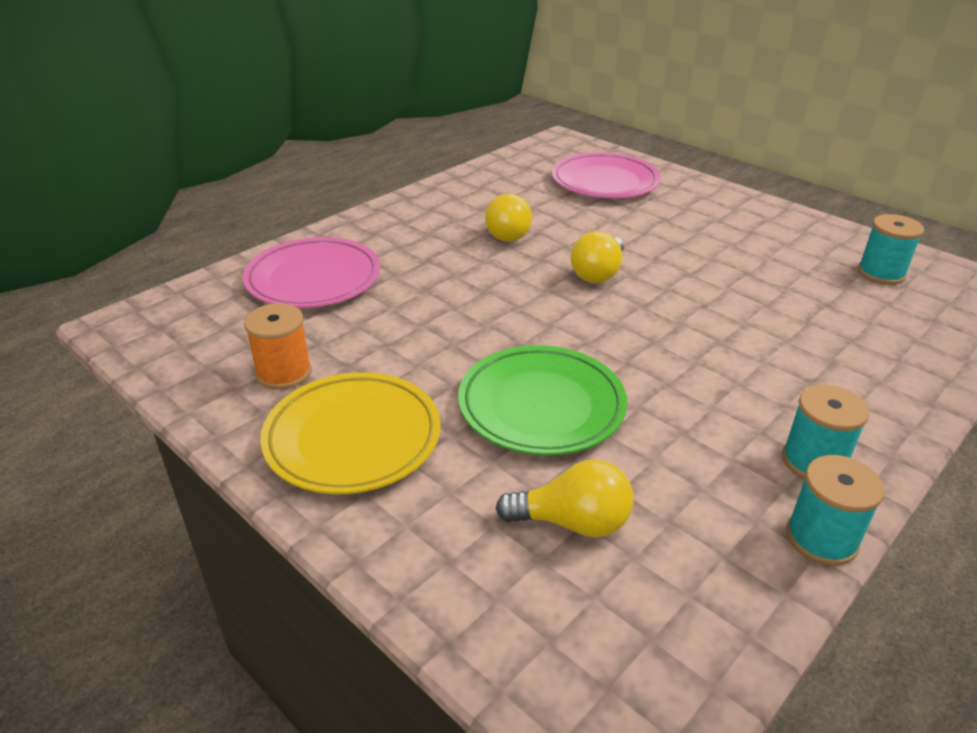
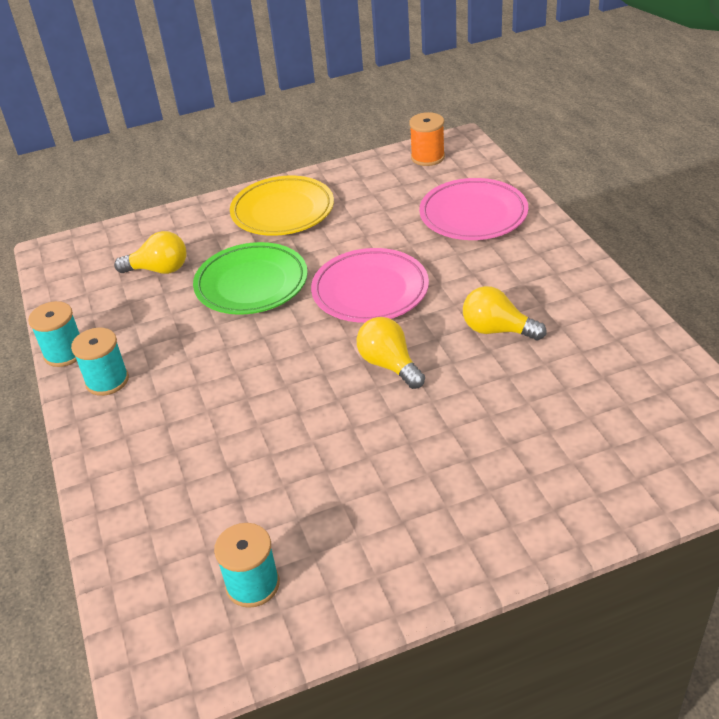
camera: 120 degrees right, 5 degrees up
orange spool [244,303,311,390] -> orange spool moved to [409,112,445,166]
yellow light bulb [496,459,633,538] -> yellow light bulb turned 120 degrees counterclockwise [114,231,187,274]
pink plate [552,152,661,198] -> pink plate moved to [311,248,429,323]

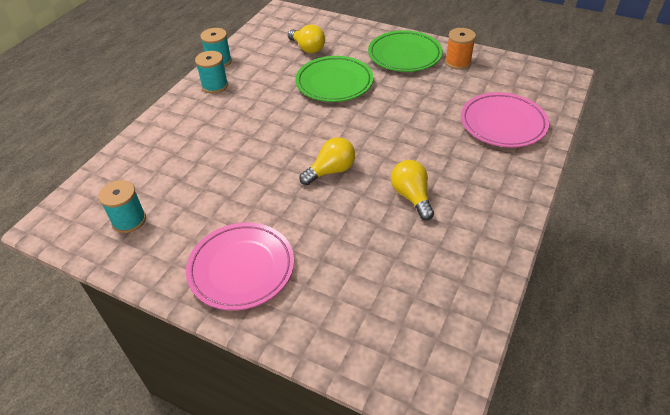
camera: 45 degrees right, 5 degrees up
yellow plate [230,176,334,236] -> green plate [368,30,443,72]
pink plate [311,248,429,323] -> pink plate moved to [186,223,294,310]
yellow light bulb [357,317,425,389] -> yellow light bulb turned 45 degrees clockwise [299,137,355,185]
orange spool [409,112,445,166] -> orange spool moved to [445,28,476,70]

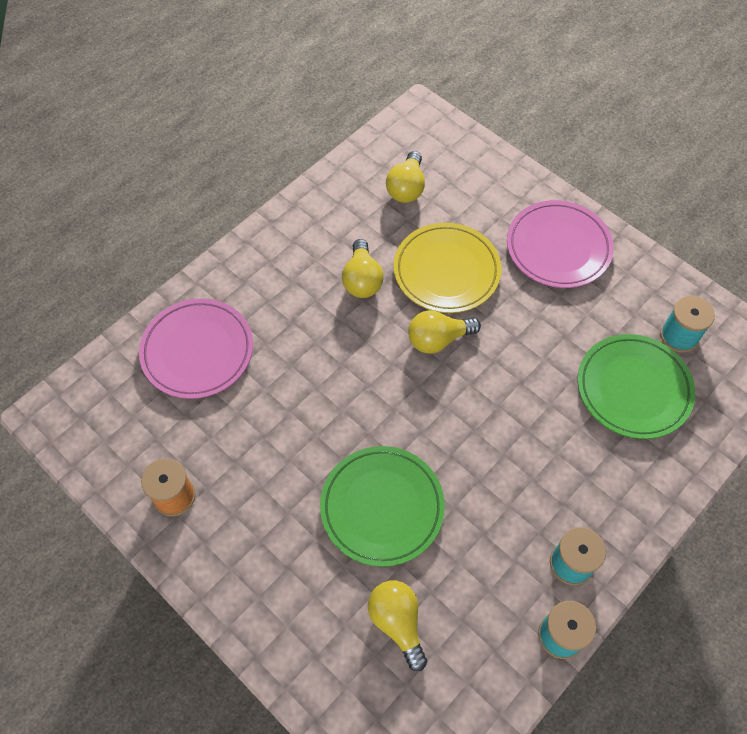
camera: 165 degrees left, 15 degrees up
green plate [368,30,443,72] -> green plate moved to [578,334,695,439]
none -> yellow light bulb [386,151,425,203]
none -> yellow plate [394,223,501,313]

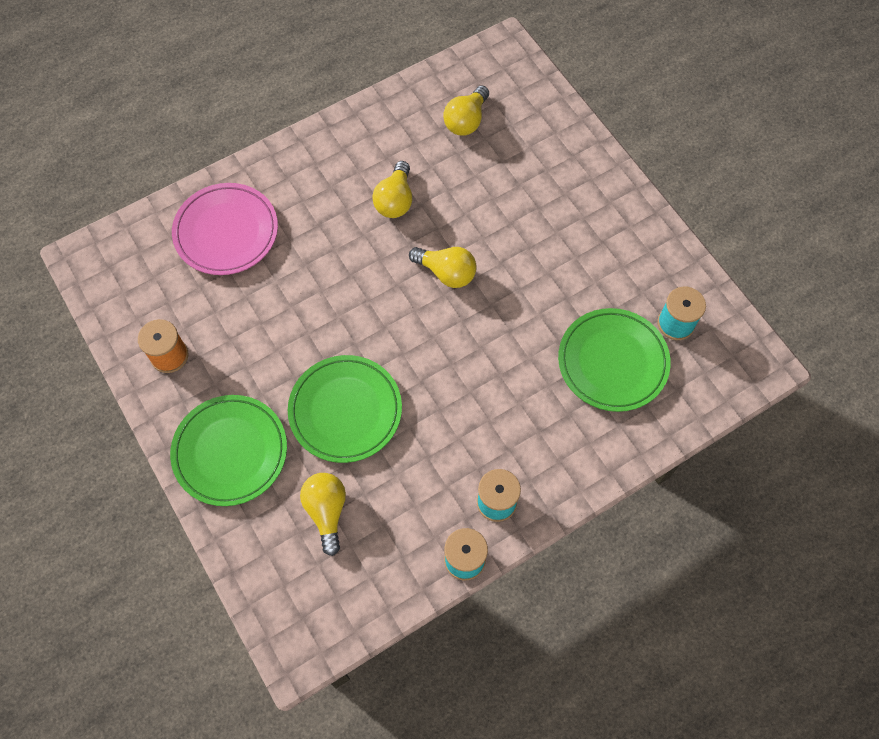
camera: 15 degrees right, 5 degrees up
yellow plate [394,223,501,313] -> none
yellow light bulb [408,310,481,354] -> yellow light bulb turned 150 degrees counterclockwise [409,247,477,288]
pink plate [507,200,614,288] -> none
none -> green plate [170,395,287,506]

